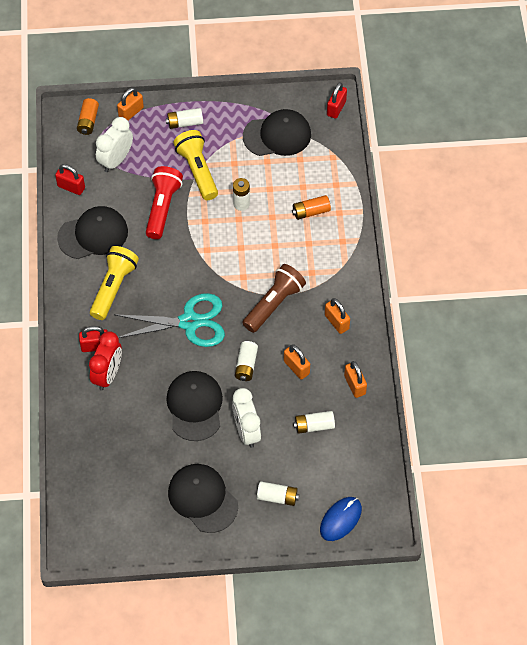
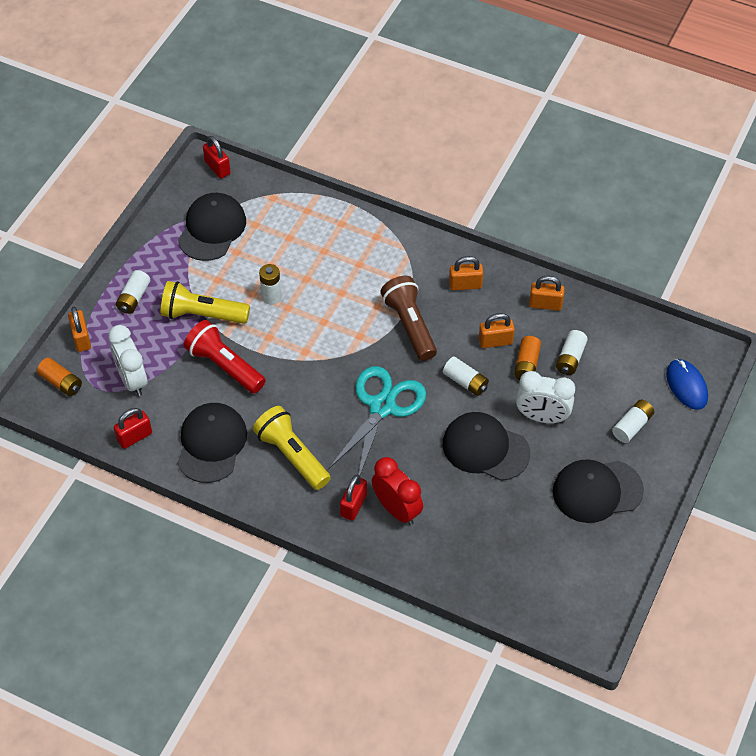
camera: 60 degrees left, 5 degrees down
orange battery [292,195,331,220] -> orange battery moved to [514,336,541,380]

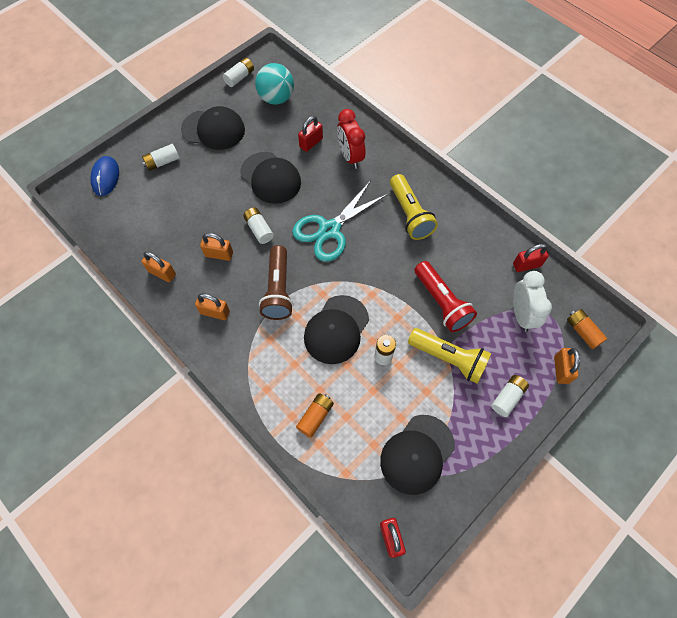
camera: 160 degrees left, 10 degrees up
black cap [177,403,247,483] -> black cap moved to [304,295,369,364]
red padlock [340,474,367,521] -> red padlock moved to [298,116,323,152]
orange battery [514,336,541,380] -> orange battery moved to [296,393,334,438]
white clock [516,371,575,423] -> none
white battery [556,330,588,375] -> white battery moved to [223,58,254,87]
none -> turquoise ball [255,63,294,105]

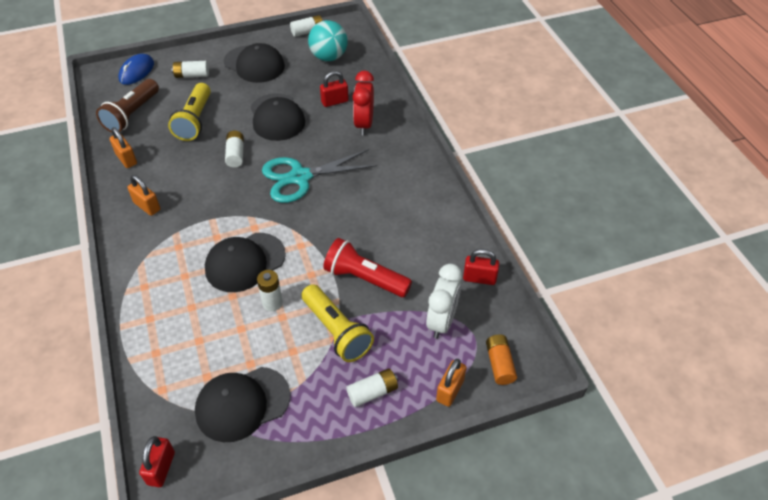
camera: 25 degrees right, 15 degrees down
orange padlock [200,233,233,261] -> none
brown flashlight [259,245,294,320] -> brown flashlight moved to [96,79,159,133]
orange battery [296,393,334,438] -> none
yellow flashlight [390,174,438,240] -> yellow flashlight moved to [168,83,211,141]
red flashlight [414,261,477,332] -> red flashlight turned 120 degrees clockwise [323,238,412,297]

